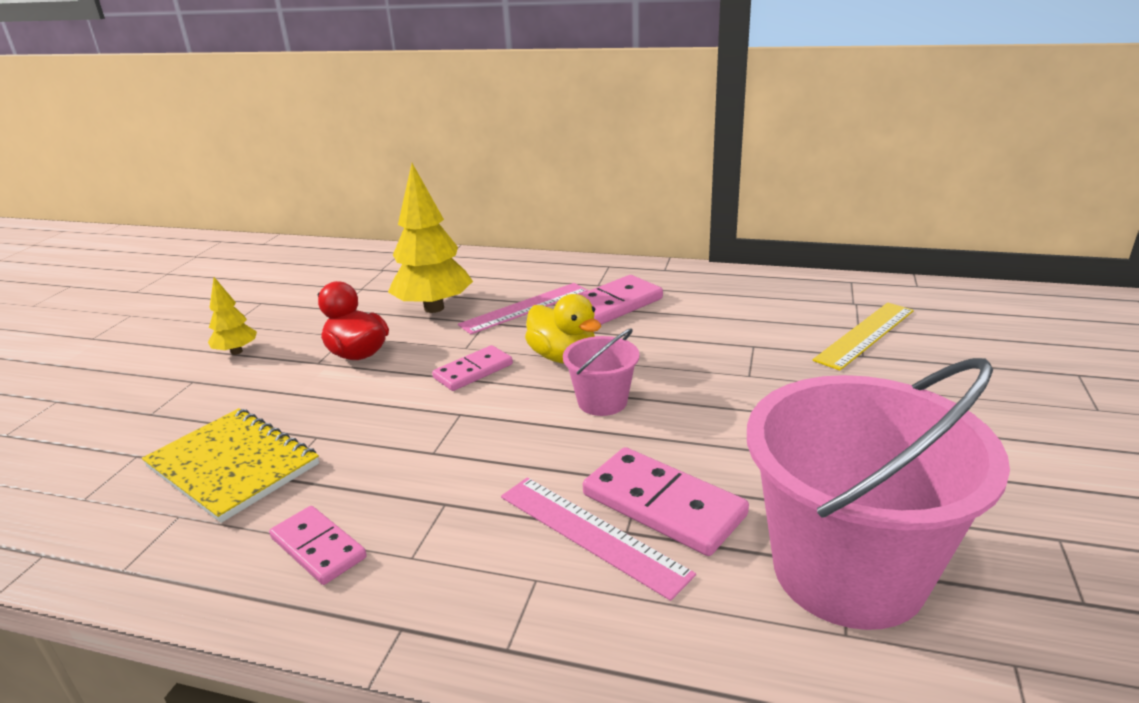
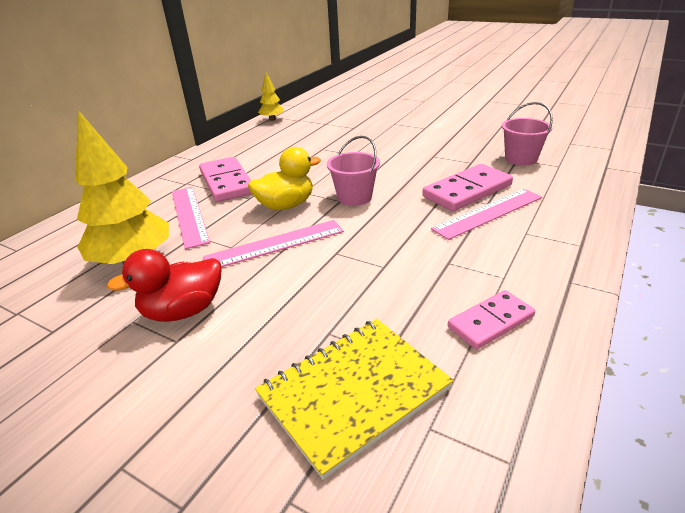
camera: 75 degrees left, 5 degrees up
yellow tree [208,277,257,355] -> yellow tree moved to [258,72,284,121]
pink domino [432,345,513,391] -> pink ruler [203,220,344,267]
pink bucket [747,358,1010,630] -> pink bucket [502,102,553,165], size x0.46
yellow ruler [813,303,914,371] -> none

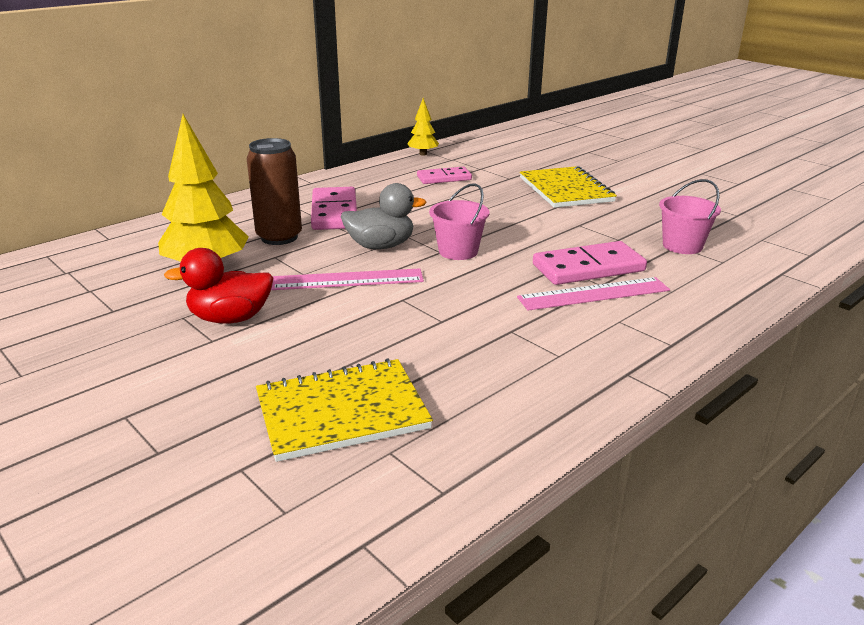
camera: 15 degrees right, 5 degrees down
pink ruler [172,187,210,249] -> brown can [247,138,302,245]
yellow duck [248,147,321,210] -> grey duck [341,183,426,249]
pink domino [448,290,535,349] -> pink domino moved to [417,167,472,184]
none -> yellow notebook [520,166,617,208]

